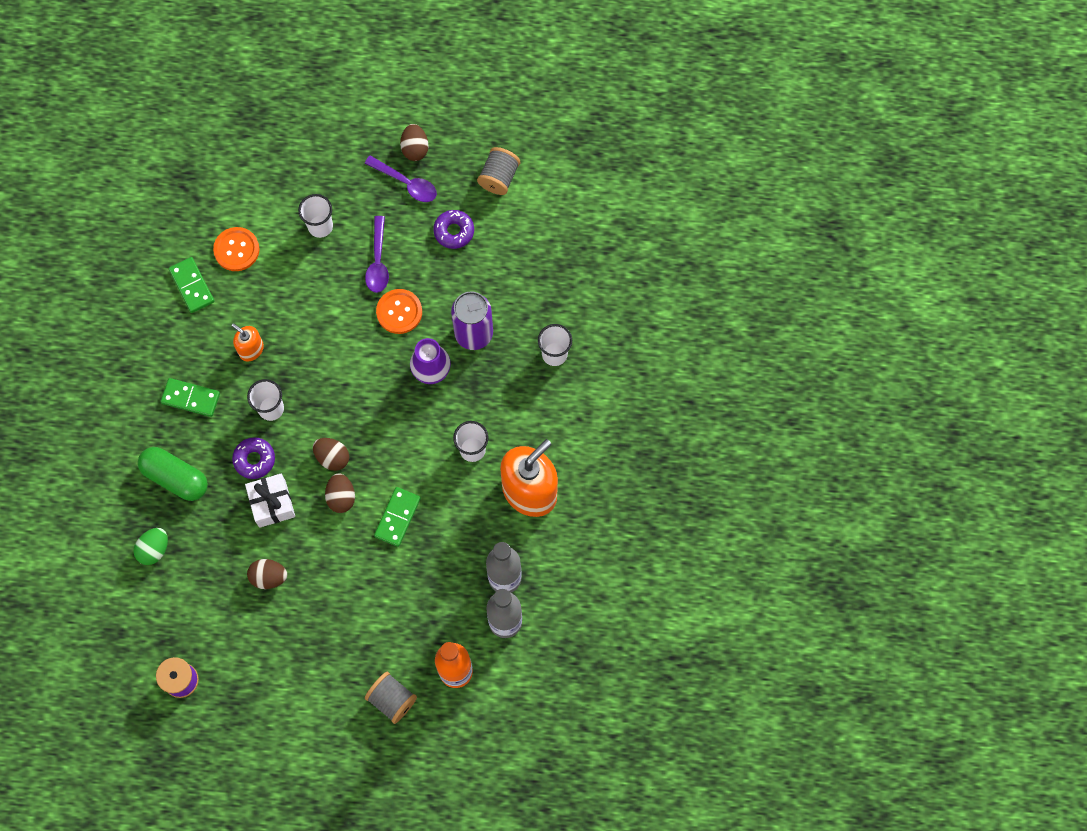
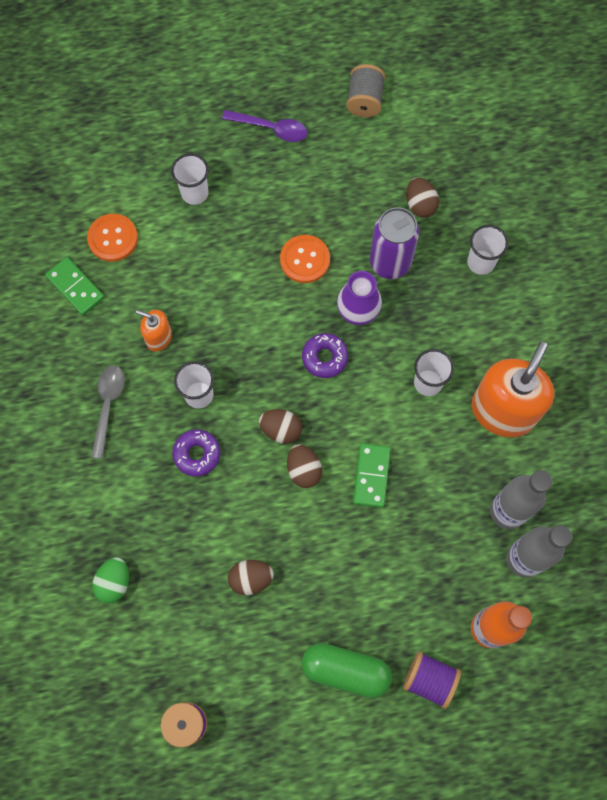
camera: 15 degrees left, 0 degrees up
green capsule [138,447,208,501] -> green capsule moved to [302,643,392,698]
green domino [161,378,220,417] -> grey spoon [91,365,125,459]
white gift [245,474,295,528] -> none
purple spoon [365,216,389,293] -> none
grey spool [365,672,417,724] -> purple spool [403,651,461,709]
brown egg [400,124,429,161] -> brown egg moved to [406,177,439,217]
purple donut [433,210,474,249] -> purple donut moved to [302,333,348,378]

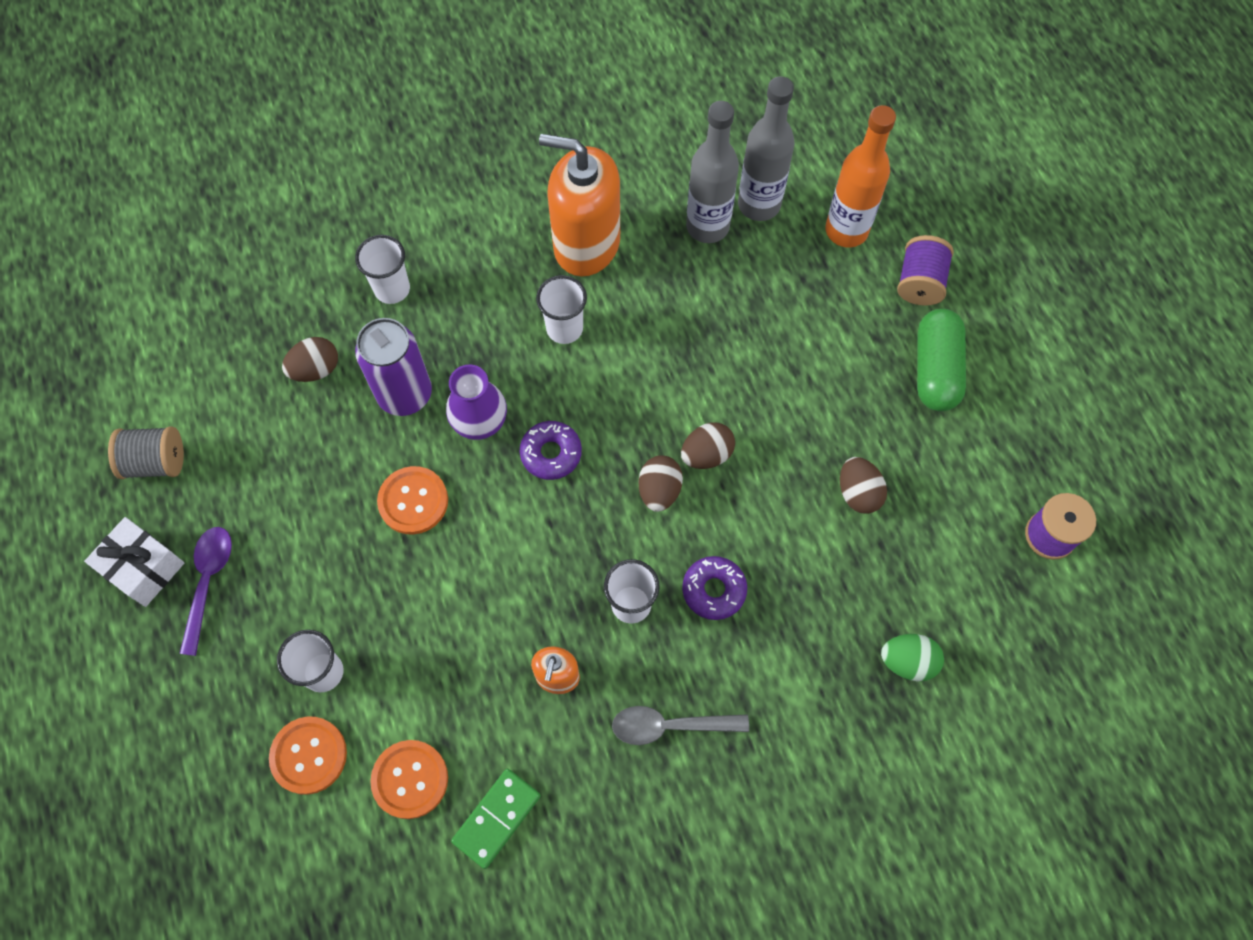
camera: 100 degrees left, 5 degrees down
green domino [353,443,391,508] -> none
none -> white gift [84,517,184,607]
none -> orange button [269,717,347,795]

